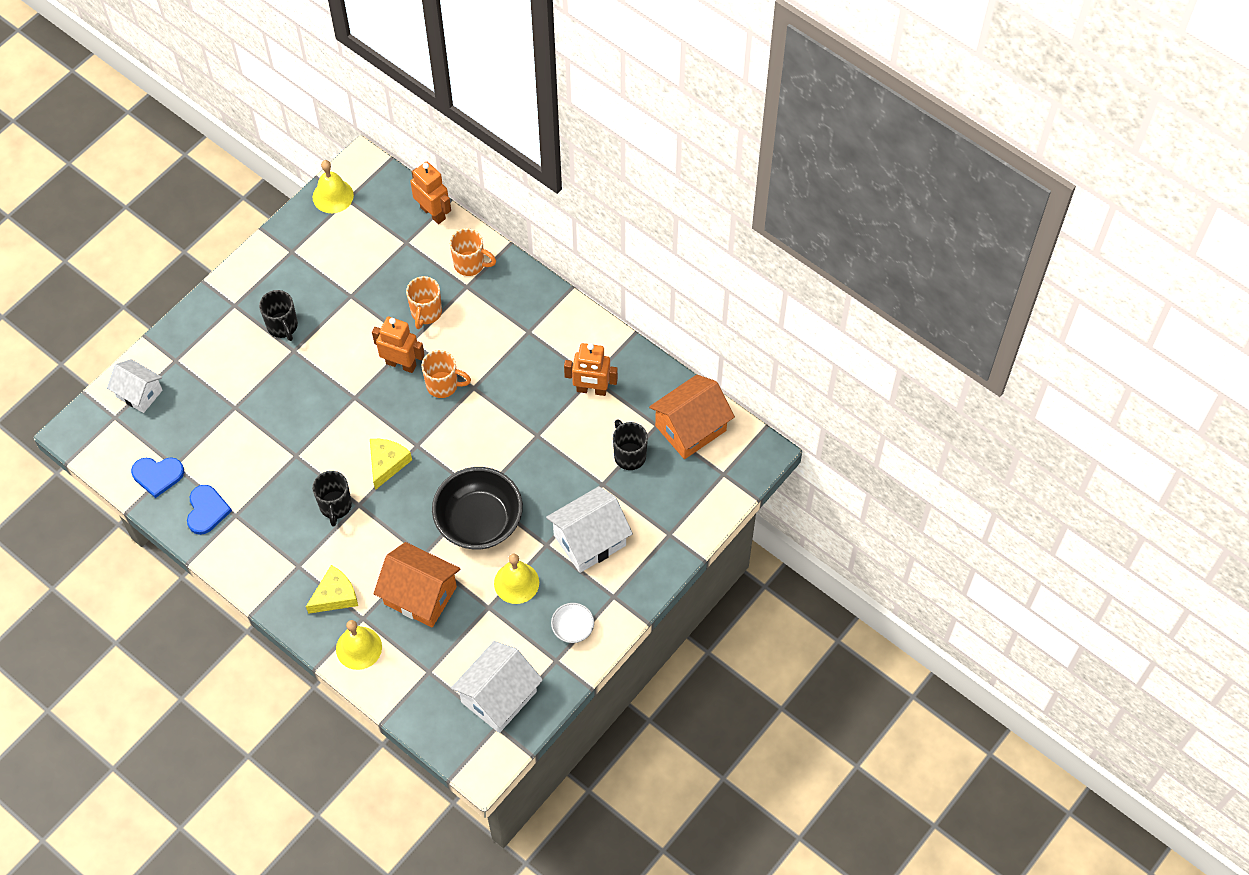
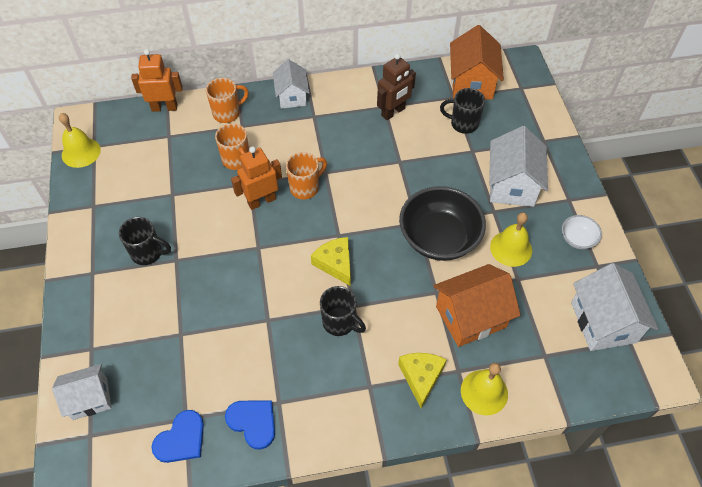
camera: 50 degrees left, 5 degrees down
orange robot [564,343,618,396] -> brown robot [377,53,416,120]
none -> white house [273,59,310,109]

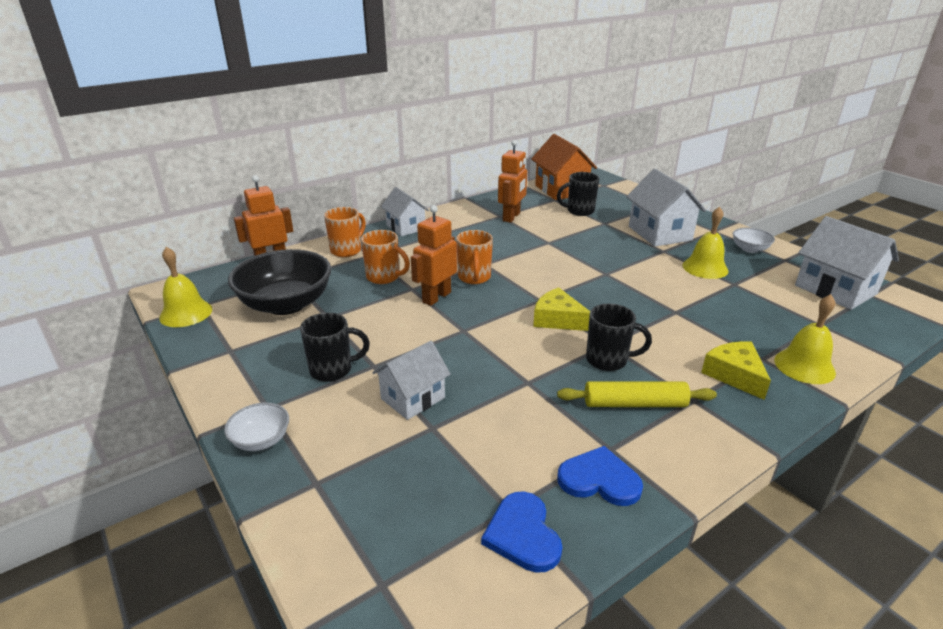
camera: 25 degrees left, 25 degrees down
white house [52,364,111,420] -> white house moved to [372,341,451,420]
blue heart [152,410,204,463] -> blue heart turned 150 degrees clockwise [481,491,562,573]
orange mug [286,152,327,199] -> orange mug turned 150 degrees clockwise [456,230,493,284]
brown robot [377,53,416,120] -> orange robot [498,140,527,223]
black bowl [399,186,486,261] -> black bowl moved to [228,249,331,315]
orange house [433,264,521,347] -> none
none -> white bowl [224,403,289,451]
none -> yellow rolling pin [557,381,717,407]

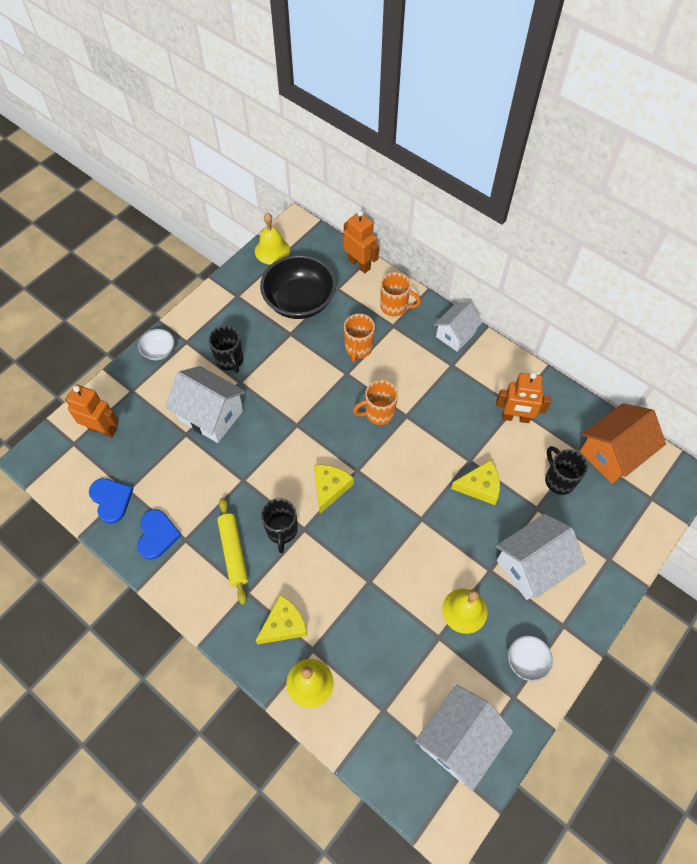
camera: 75 degrees right, 30 degrees up
white house [372,341,451,420] -> white house [166,366,246,443], size x1.53
orange robot [411,205,457,306] -> orange robot moved to [65,384,119,438]
blue heart [481,491,562,573] -> blue heart turned 90 degrees clockwise [89,478,133,524]
none -> yellow cheese [451,460,500,505]

